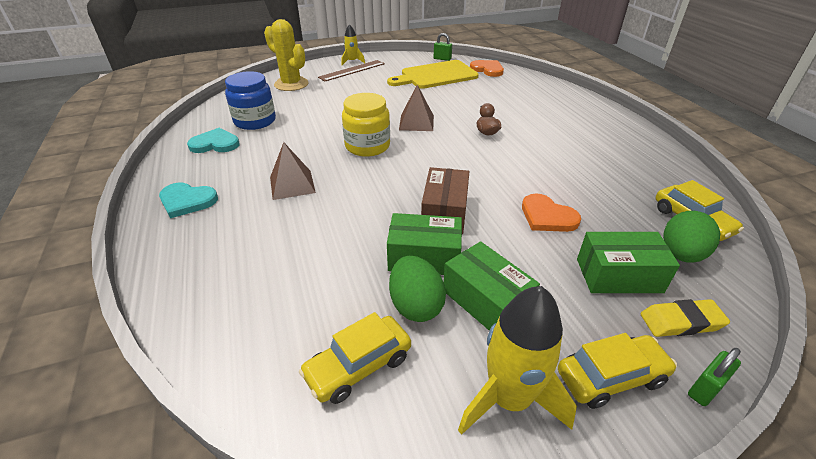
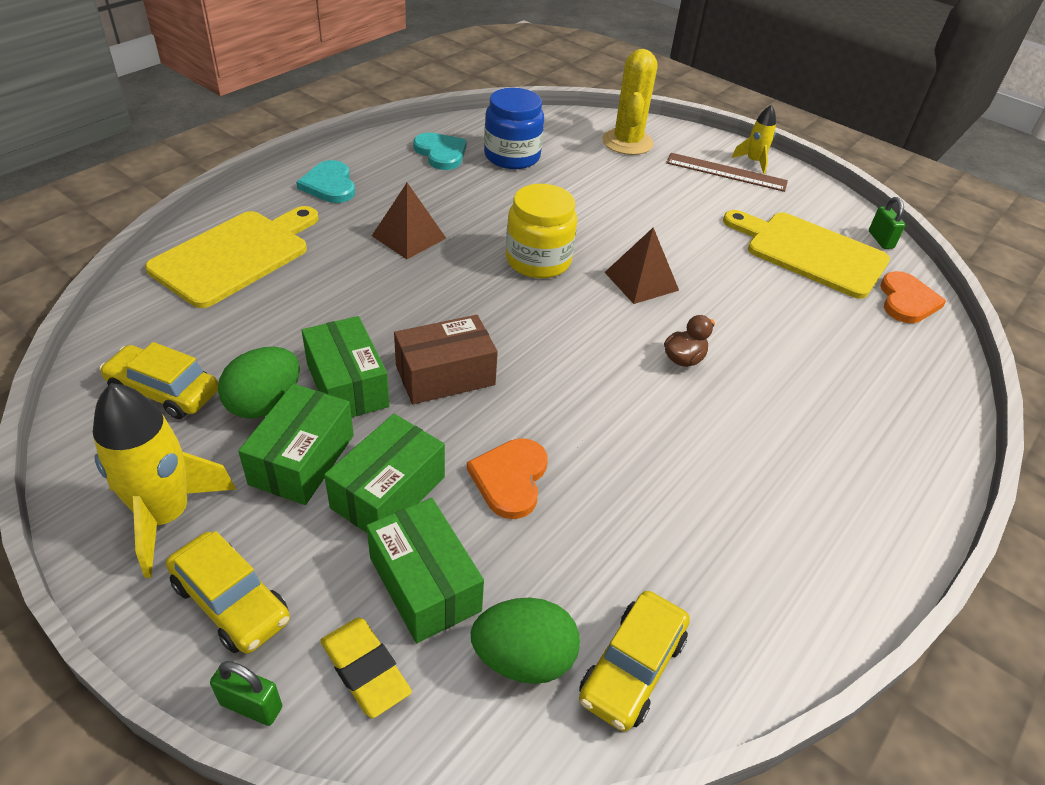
camera: 55 degrees right, 5 degrees up
none -> yellow cutting board [145,206,319,308]
none -> green box [324,414,445,533]

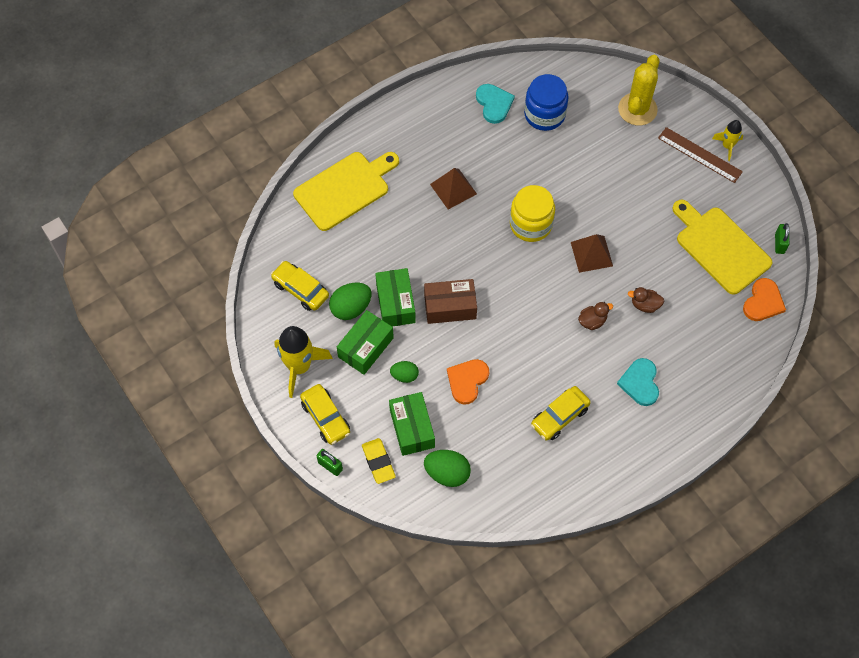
camera: 20 degrees right, 20 degrees up
turquoise heart [296,160,355,203] -> turquoise heart moved to [617,358,659,406]
green box [324,414,445,533] -> green egg [390,361,419,383]
yellow car [579,591,690,732] -> yellow car moved to [531,386,591,441]
none -> brown duck [628,287,664,313]

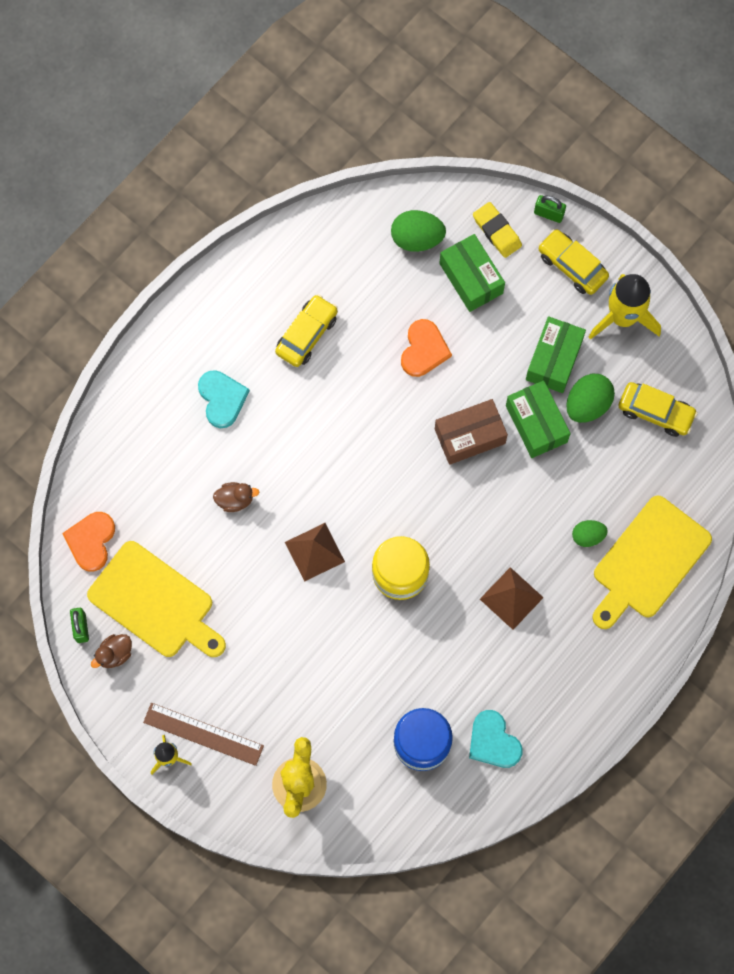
camera: 165 degrees right, 10 degrees up
green egg [390,361,419,383] -> green egg moved to [572,520,608,547]
brown duck [578,302,613,330] -> brown duck moved to [91,634,132,668]

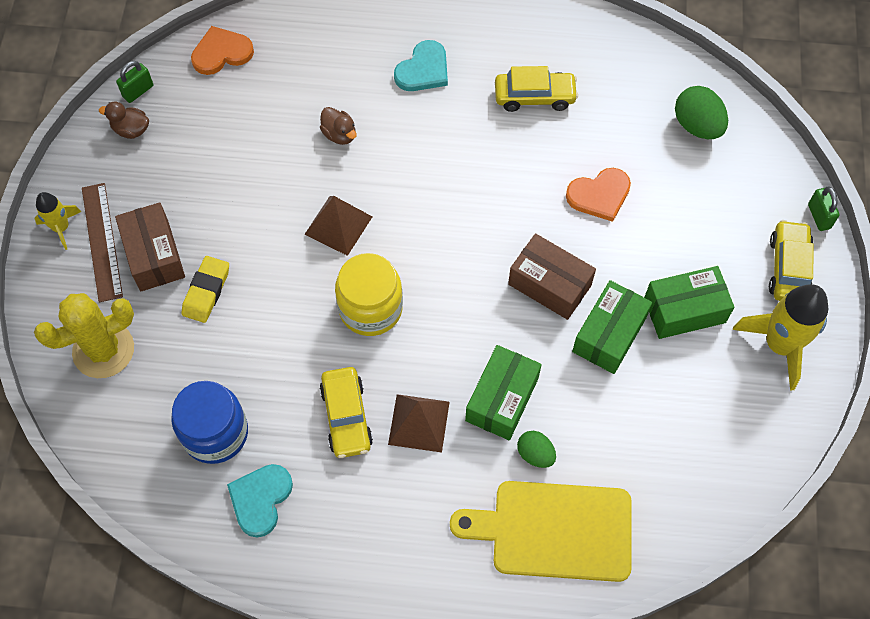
camera: 55 degrees right, 10 degrees down
yellow cutting board [87,541,226,657] -> none
green box [439,234,505,312] -> green box moved to [465,345,542,440]
yellow eraser [473,202,522,258] -> yellow eraser moved to [181,256,229,323]
green egg [566,374,615,423] -> none
yellow car [619,382,698,437] -> yellow car moved to [320,367,373,458]
none -> brown box [115,202,185,291]

